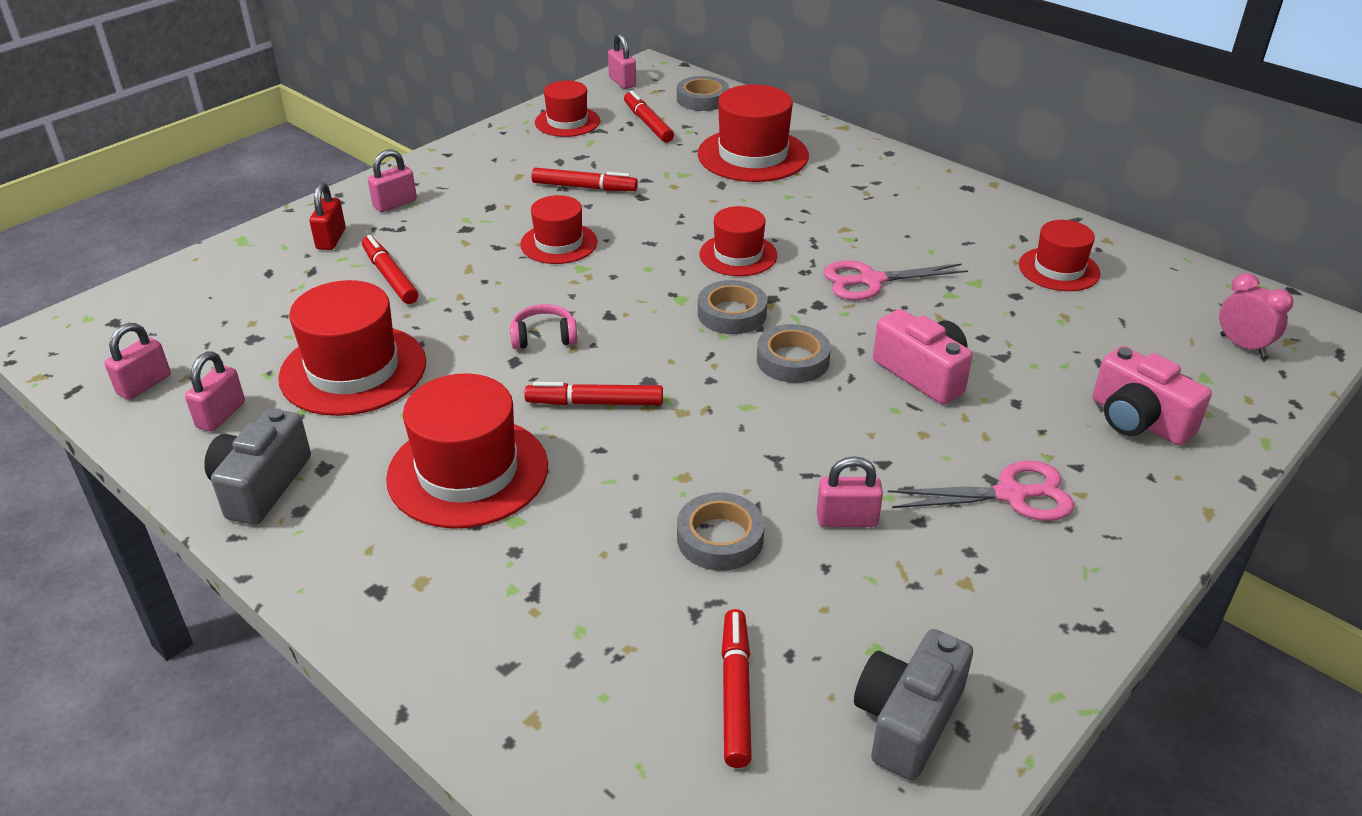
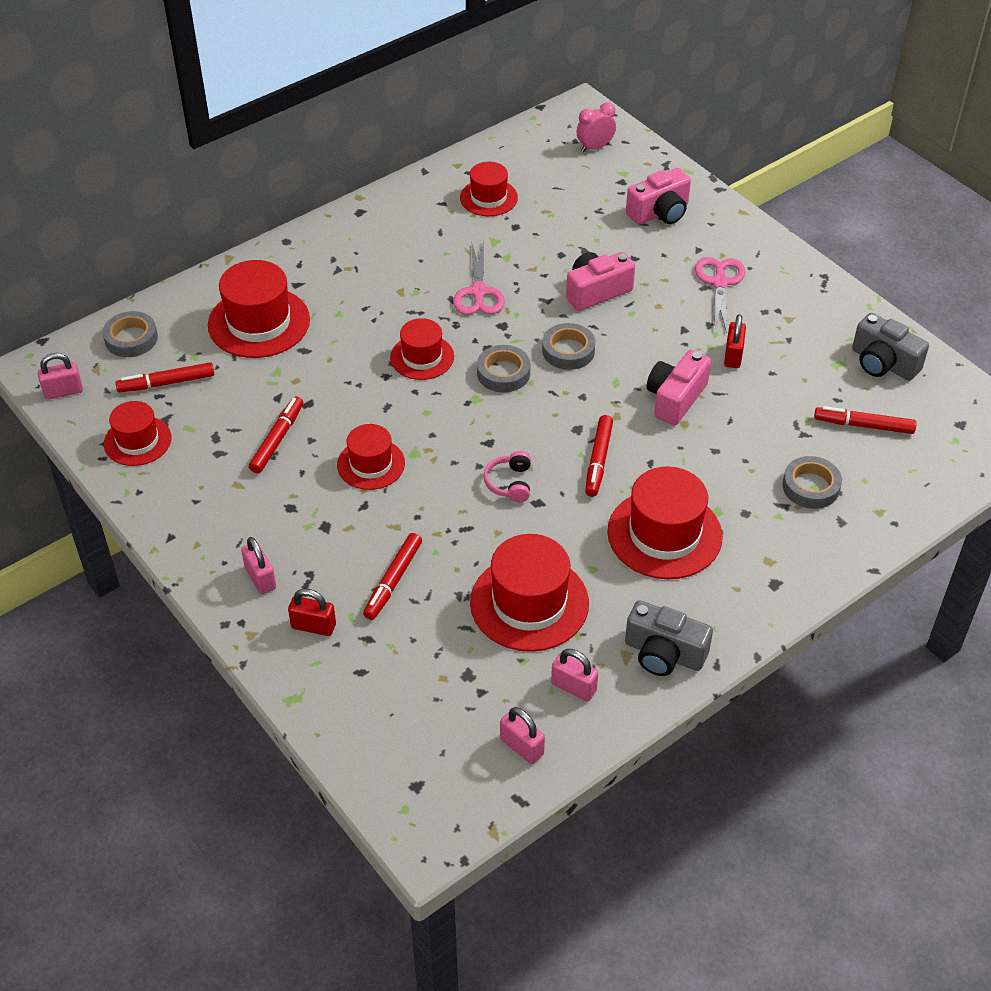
camera: 80 degrees left, 10 degrees up
red marker [362,235,418,304] -> red marker turned 45 degrees counterclockwise [363,533,422,620]
grey tape [677,493,765,571] -> grey tape moved to [782,456,842,509]
pink padlock [817,457,883,527] -> red padlock [724,314,746,368]
none -> pink camera [647,350,711,425]

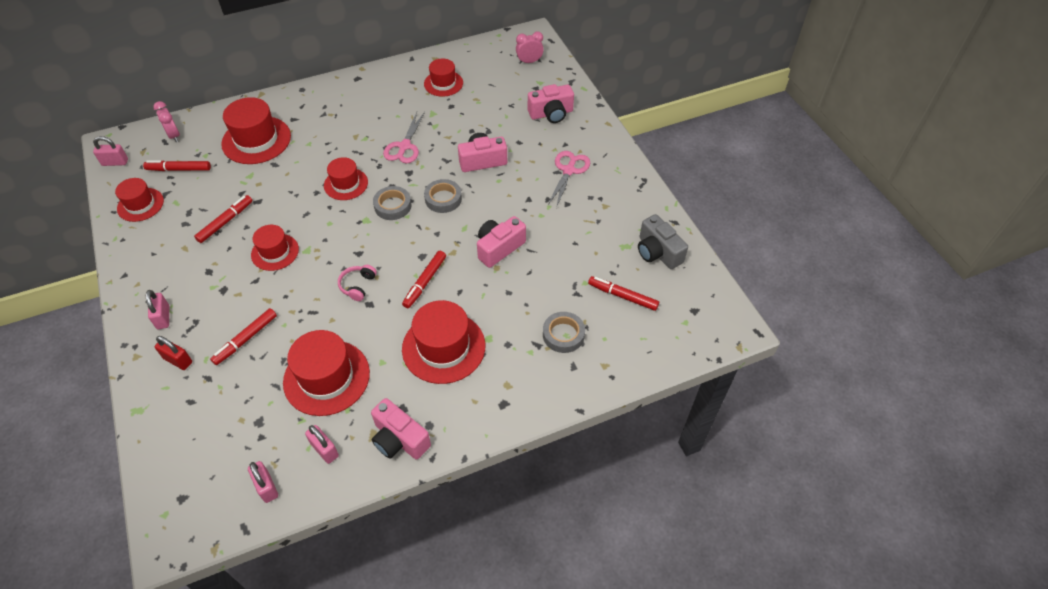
camera: 15 degrees right, 5 degrees up
grey tape [102,311,158,357] -> pink clock [153,101,180,142]
grey camera [625,600,713,676] -> pink camera [371,398,431,460]
red padlock [724,314,746,368] -> none

